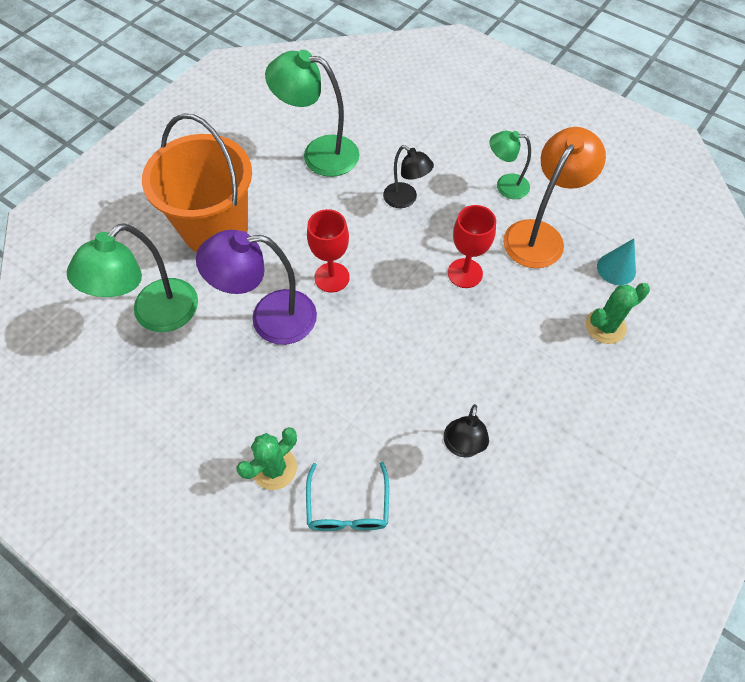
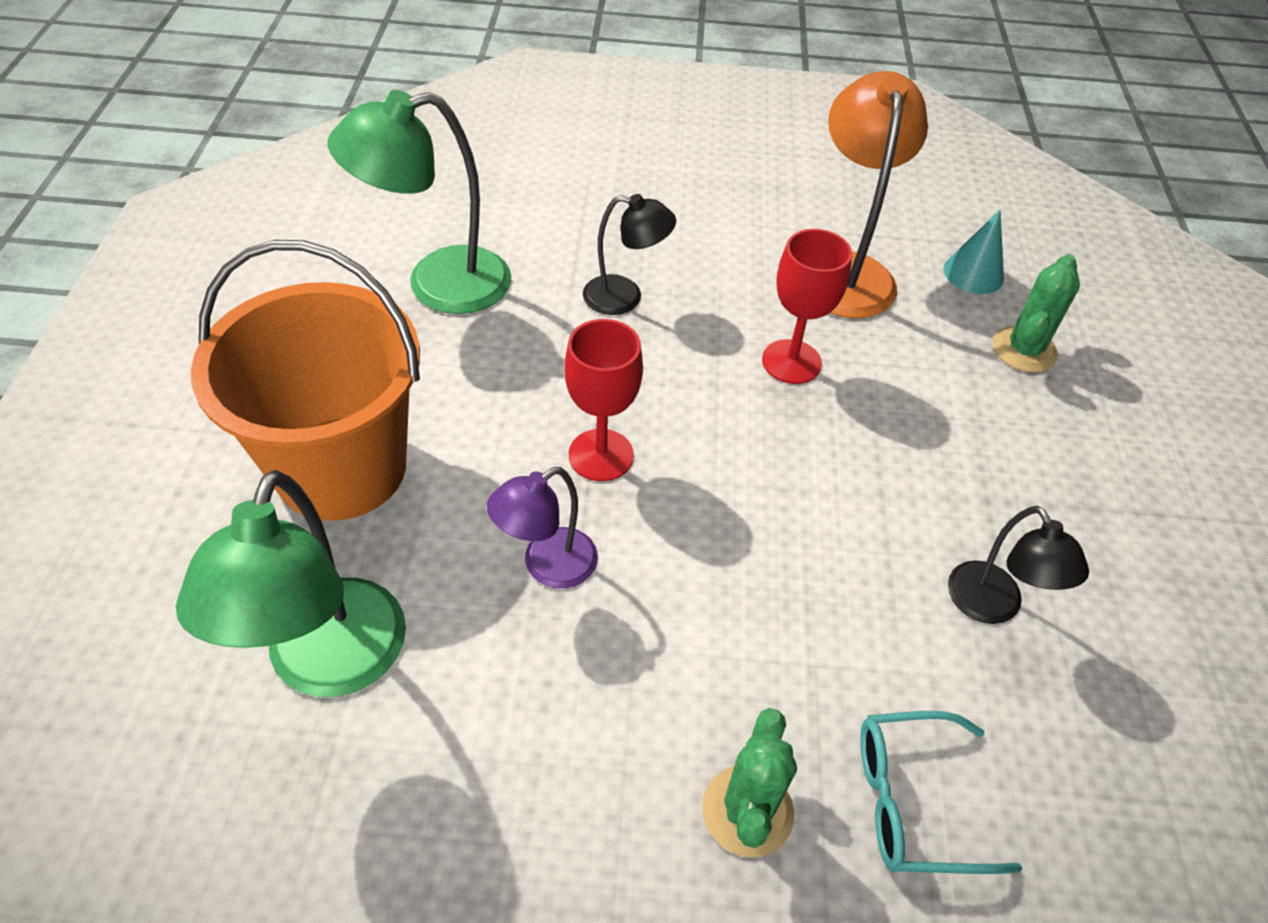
camera: 35 degrees left, 10 degrees down
purple lamp [196,230,317,345] -> purple lamp [487,467,598,589], size x0.58
turquoise glasses [306,462,389,531] -> turquoise glasses turned 120 degrees clockwise [860,711,1022,874]
green lamp [490,131,531,199] -> none

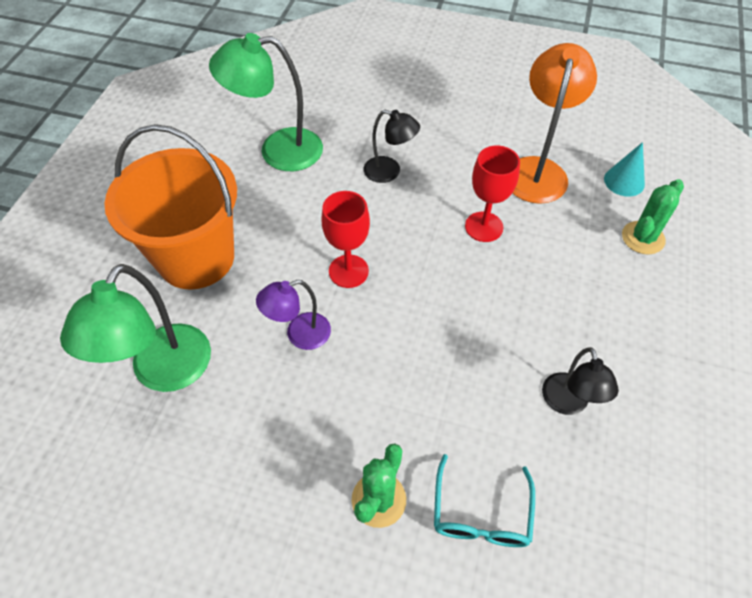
camera: 15 degrees right, 5 degrees up
turquoise glasses [860,711,1022,874] -> turquoise glasses turned 90 degrees counterclockwise [434,454,535,547]

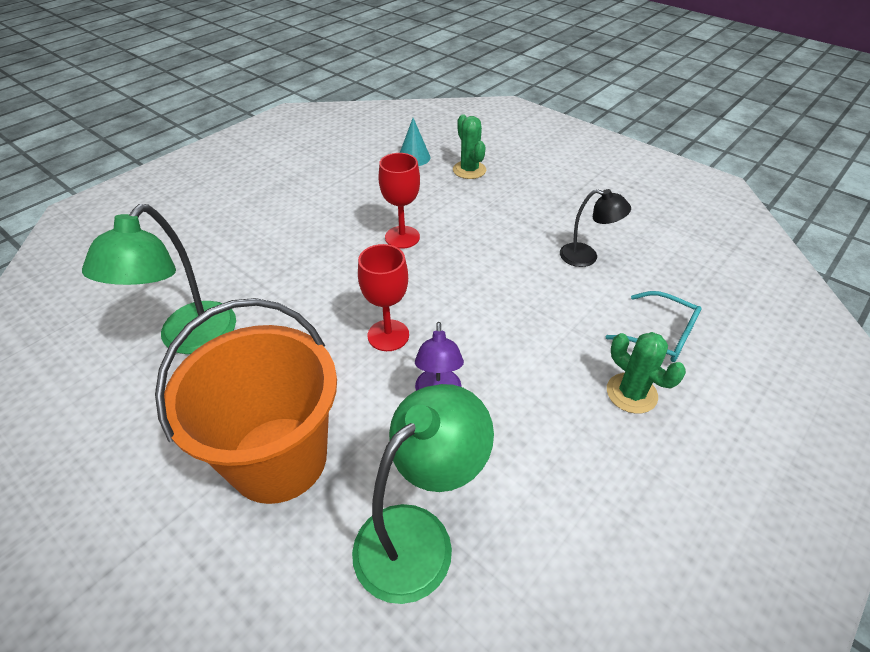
camera: 65 degrees left, 10 degrees down
green lamp [60,264,211,392] -> green lamp turned 90 degrees counterclockwise [352,384,494,604]
black lamp [364,110,420,183] -> none
orange lamp [513,43,597,204] -> none

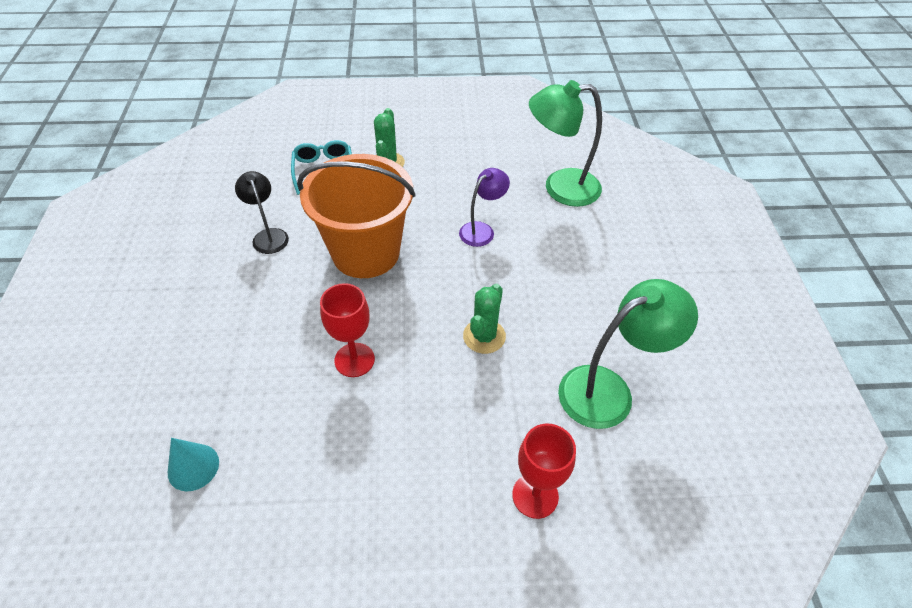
camera: 135 degrees left, 5 degrees up
orange bucket [155,298,337,504] -> orange bucket moved to [297,154,416,278]
red goblet [358,244,409,351] -> red goblet moved to [512,424,576,519]
green cactus [453,115,486,179] -> green cactus moved to [463,284,506,354]

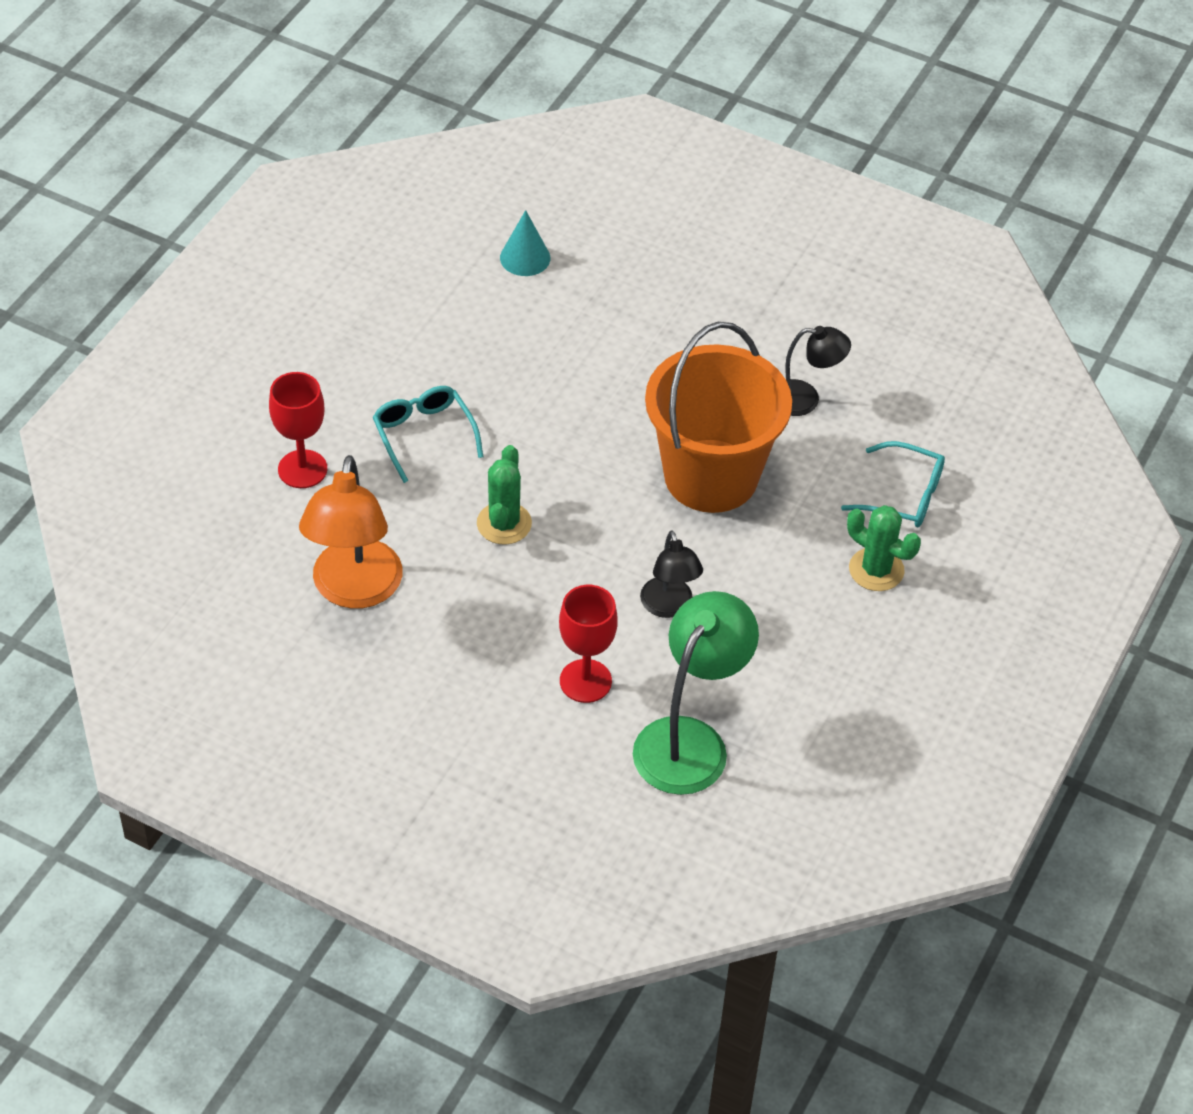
camera: 120 degrees right, 0 degrees up
red goblet [320,283,375,377] -> red goblet moved to [559,585,618,703]
purple lamp [459,168,510,247] -> black lamp [640,530,703,618]
green cactus [463,284,506,354] -> green cactus turned 45 degrees clockwise [477,445,532,545]
green lamp [558,279,698,429] -> orange lamp [299,455,403,609]
none -> turquoise glasses [372,386,483,483]

